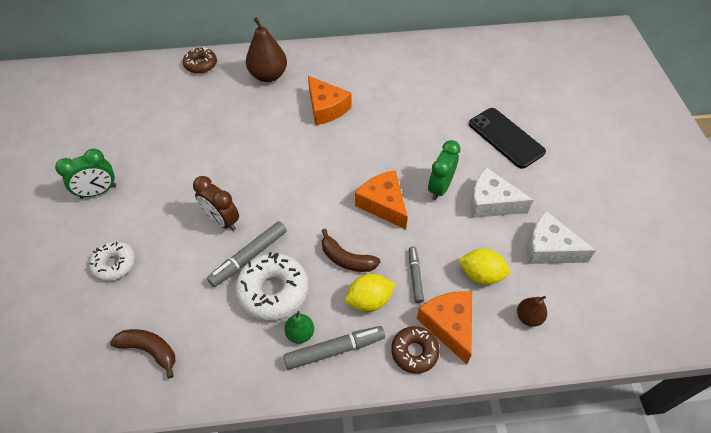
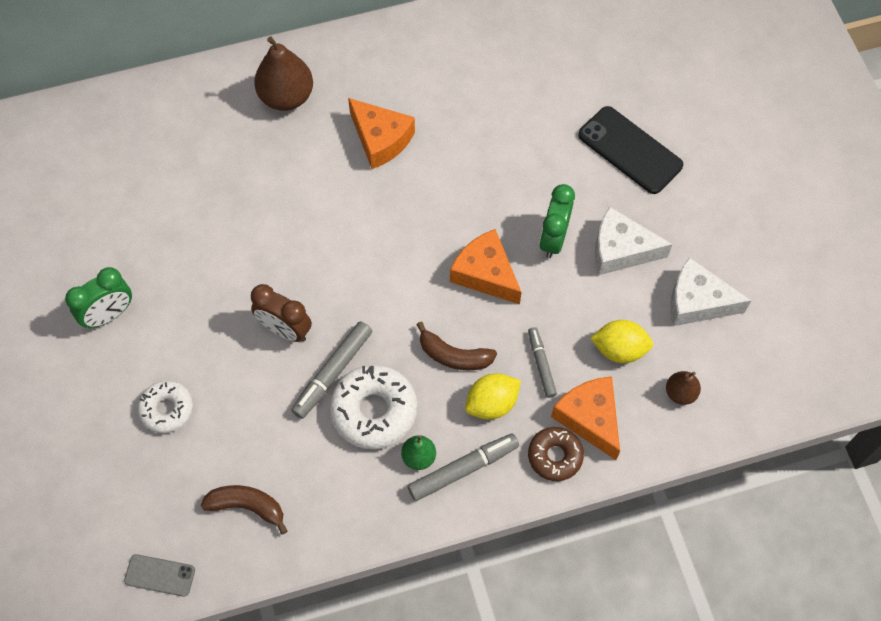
camera: 10 degrees left, 10 degrees up
brown donut [183,47,217,74] -> none
none -> grey phone [124,554,195,597]

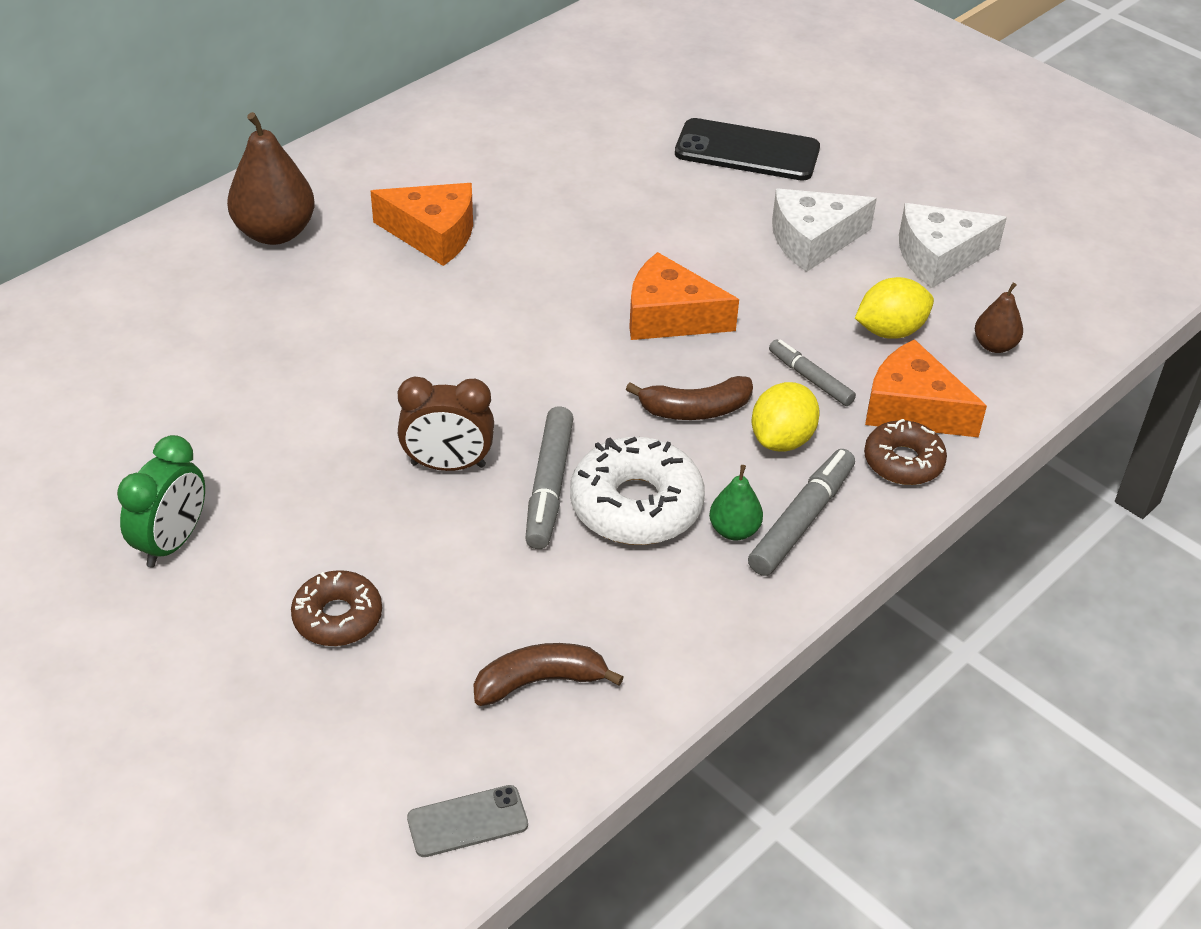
camera: 30 degrees left, 20 degrees down
white donut [138,381,193,433] -> brown donut [291,570,382,646]
green clock [540,184,575,258] -> none

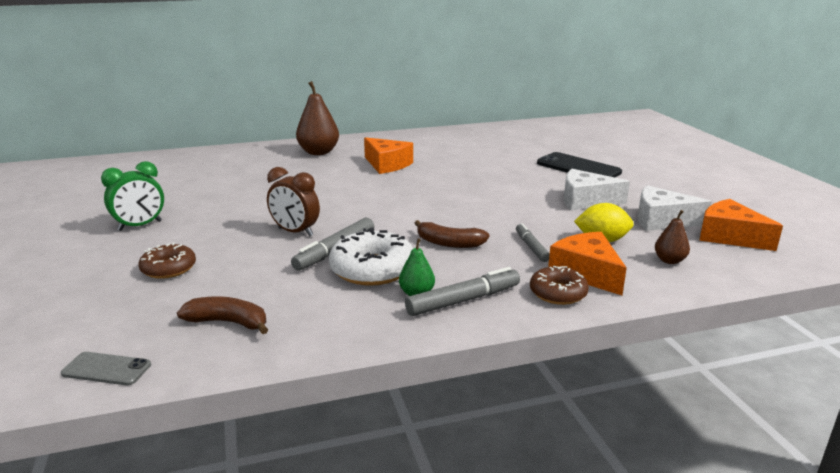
camera: 30 degrees right, 20 degrees down
orange cheese [629,252,739,340] -> orange cheese moved to [699,199,783,251]
yellow lemon [752,382,820,452] -> none

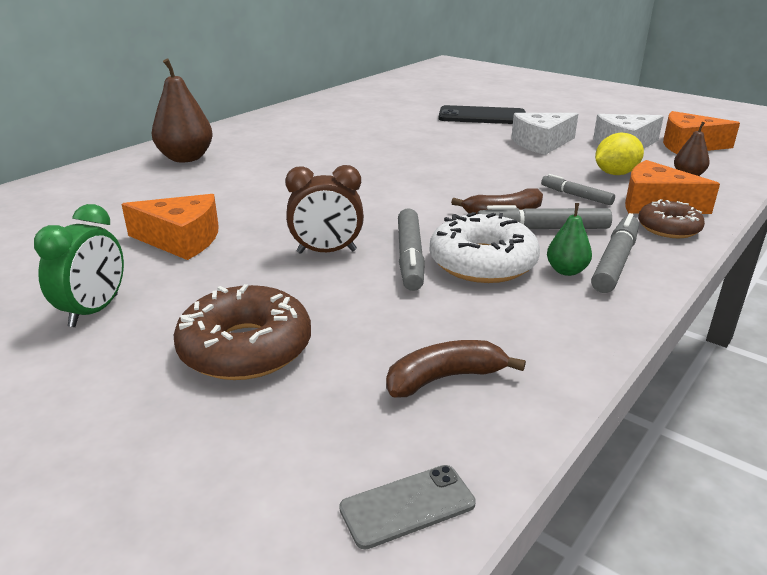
camera: 35 degrees left, 5 degrees up
brown donut [139,243,196,279] -> brown donut [174,284,311,380], size x1.60
orange cheese [364,137,413,174] -> orange cheese moved to [122,194,219,260]
none -> grey marker [477,205,612,229]

